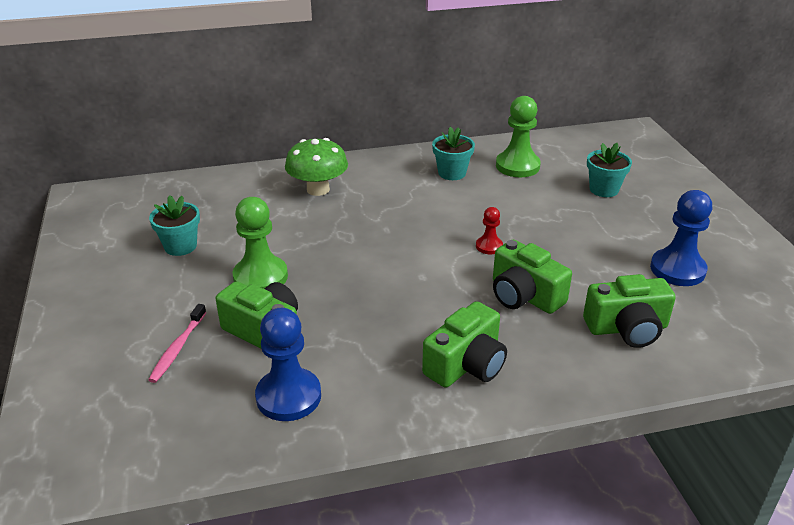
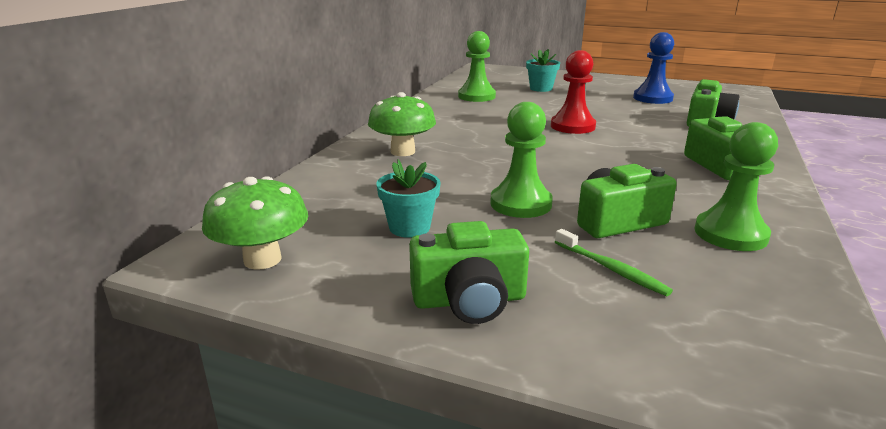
camera: 55 degrees left, 10 degrees down
pink toothbrush [148,304,207,383] -> green toothbrush [555,229,673,296]
blue pawn [255,308,321,421] -> green pawn [694,122,778,251]
turquoise flower pot [432,127,475,180] -> none
red pawn [476,207,503,254] -> red pawn [551,50,596,134], size x1.91
green camera [493,240,572,314] -> green camera moved to [409,221,529,324]
none -> green mushroom [202,176,308,270]

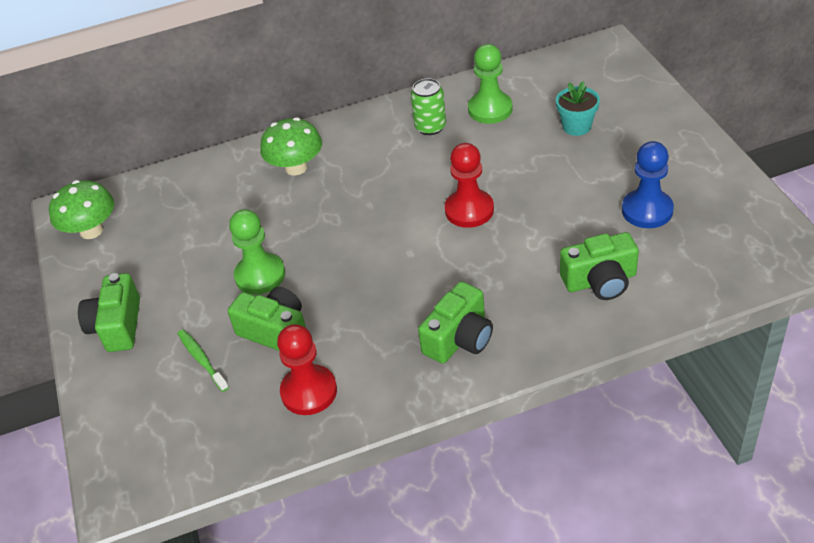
camera: 55 degrees right, 20 degrees up
turquoise flower pot [376,159,441,238] -> none
green camera [409,221,529,324] -> green camera turned 45 degrees clockwise [78,273,140,352]
green toothbrush [555,229,673,296] -> green toothbrush turned 135 degrees clockwise [178,330,229,392]
green pawn [694,122,778,251] -> red pawn [277,324,337,415]
none -> green can [411,78,446,135]

